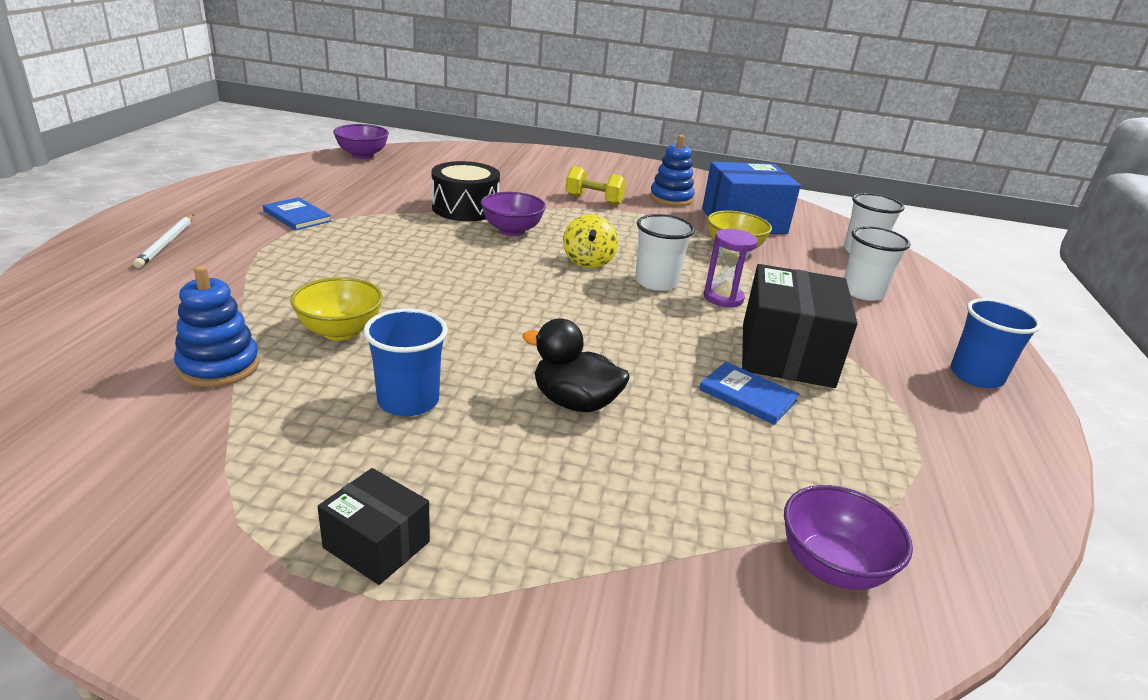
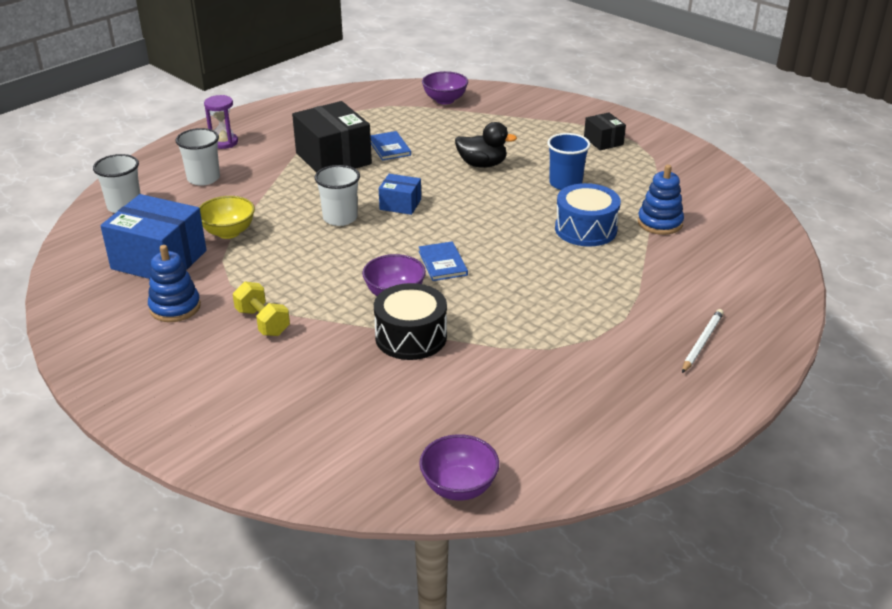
camera: 145 degrees left, 5 degrees up
blue book [263,197,331,230] -> blue book moved to [419,241,468,281]
yellow bowl [290,277,383,341] -> blue drum [555,183,621,247]
black duck [522,318,630,412] -> black duck turned 45 degrees counterclockwise [455,122,517,168]
yellow spinning top [563,214,618,268] -> none
purple hourglass [704,229,758,308] -> purple hourglass moved to [204,95,238,149]
black box [742,264,858,388] -> black box turned 75 degrees counterclockwise [292,101,372,173]
blue cup [951,298,1041,388] -> none
none -> blue box [379,174,421,215]

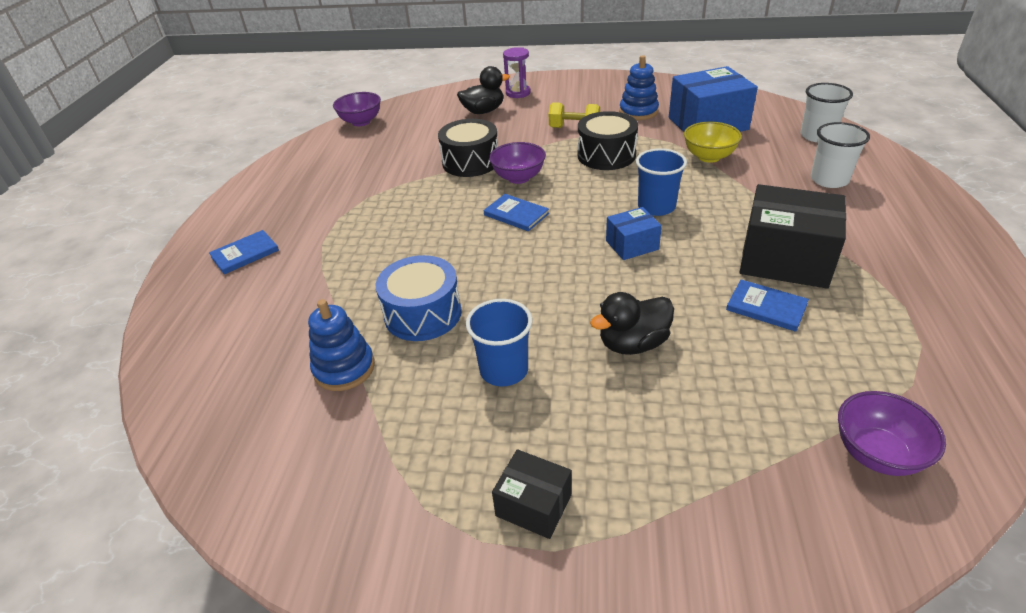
camera: 145 degrees right, 5 degrees up
purple hourglass [204,95,238,149] -> purple hourglass moved to [503,47,531,98]
white cup [315,165,360,226] -> blue cup [636,148,687,216]
white pencil [682,309,724,373] -> blue book [209,230,279,274]
none -> black duck [457,66,510,114]
none -> black drum [578,111,638,170]

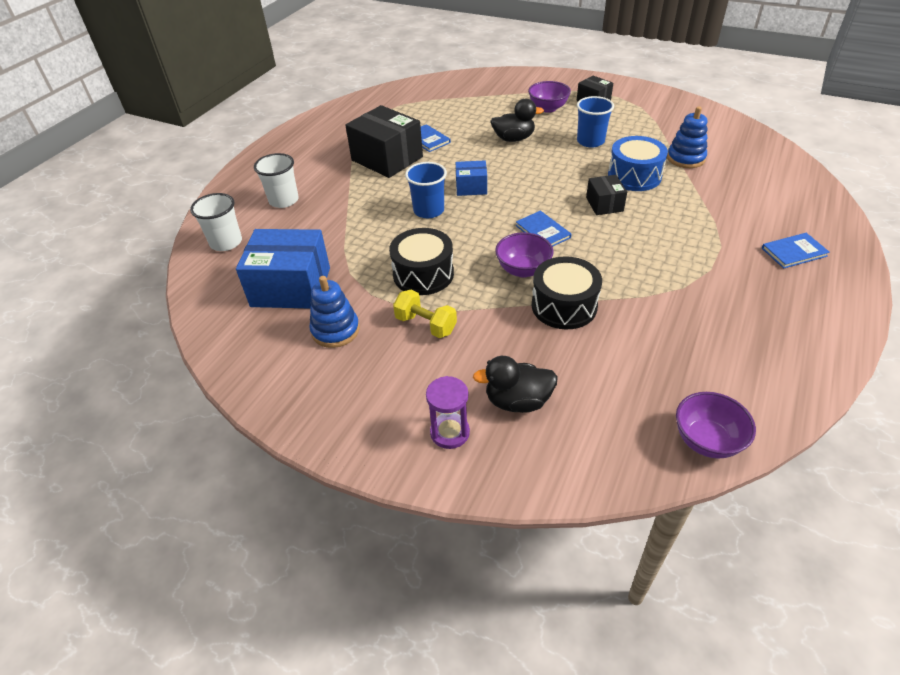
camera: 160 degrees left, 5 degrees up
yellow bowl [684,122,742,163] -> none
purple bowl [838,391,946,476] -> purple bowl moved to [528,81,571,113]
none -> black box [586,175,627,215]

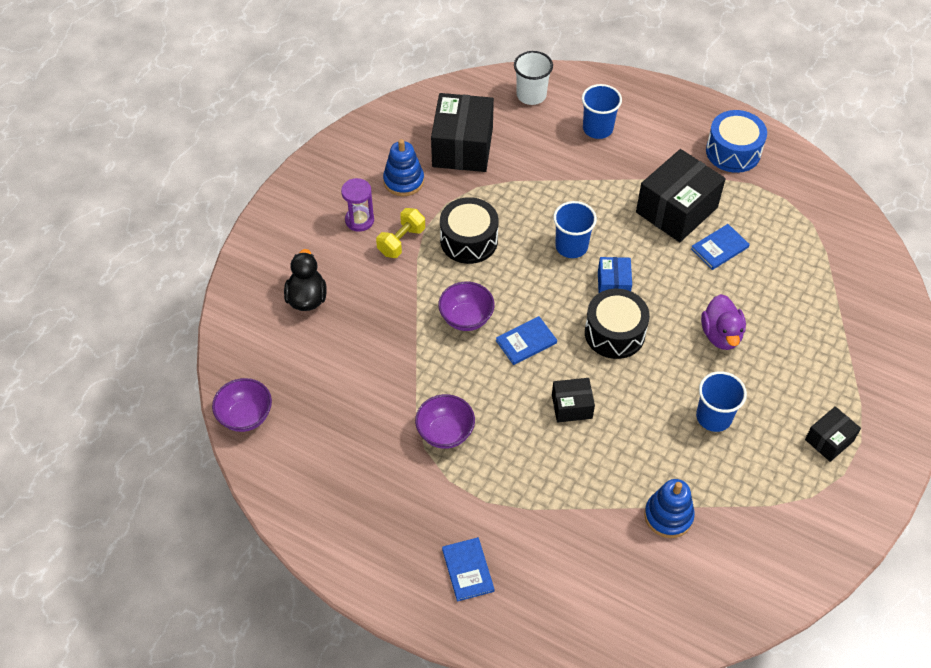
camera: 90 degrees right, 10 degrees up
blue box [236,229,330,308] -> black box [431,93,494,172]
white cup [254,153,299,208] -> blue cup [582,84,622,139]
purple hourglass [426,376,470,449] -> purple hourglass moved to [341,178,374,232]
black duck [490,99,544,142] -> purple duck [701,294,746,350]
purple bowl [528,81,571,113] -> purple bowl moved to [415,394,475,449]
black drum [532,256,602,329] -> black drum moved to [585,289,650,359]
blue drum [608,136,668,191] -> blue drum moved to [706,110,767,173]

